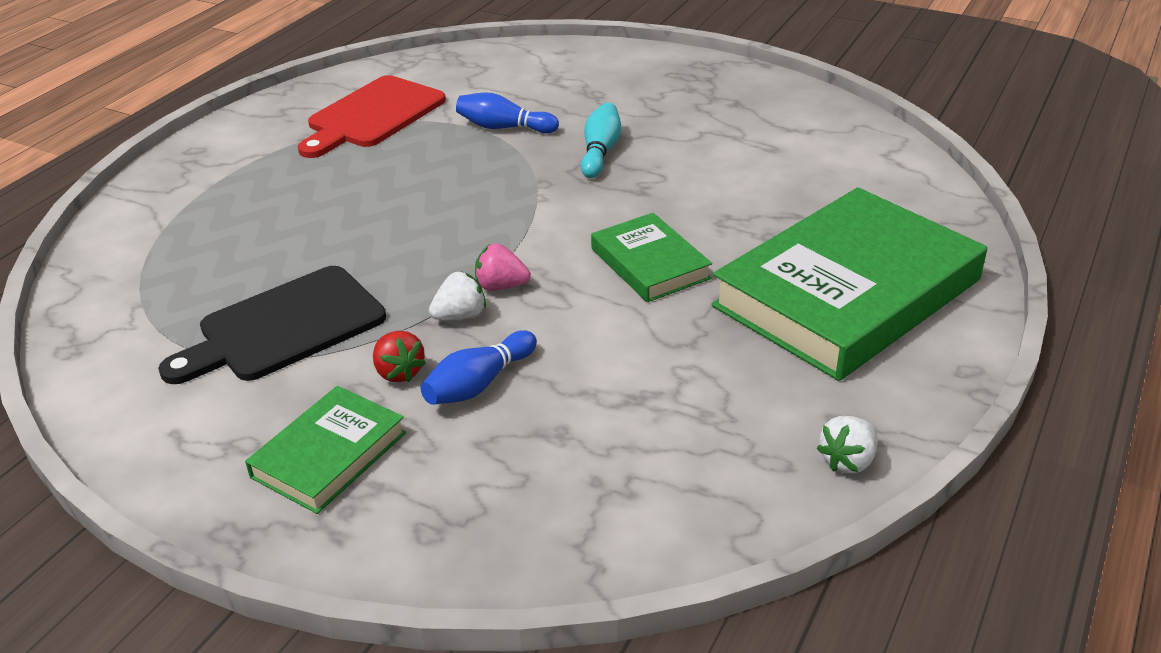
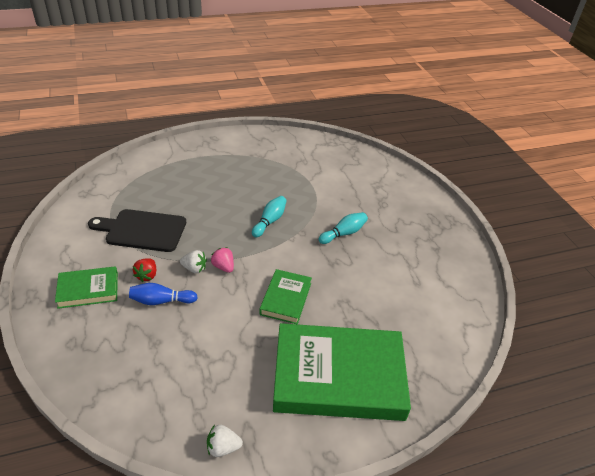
camera: 40 degrees right, 5 degrees up
red cutting board [298,75,446,158] -> none
blue bowling pin [456,92,559,133] -> none
none -> turquoise bowling pin [252,196,287,238]

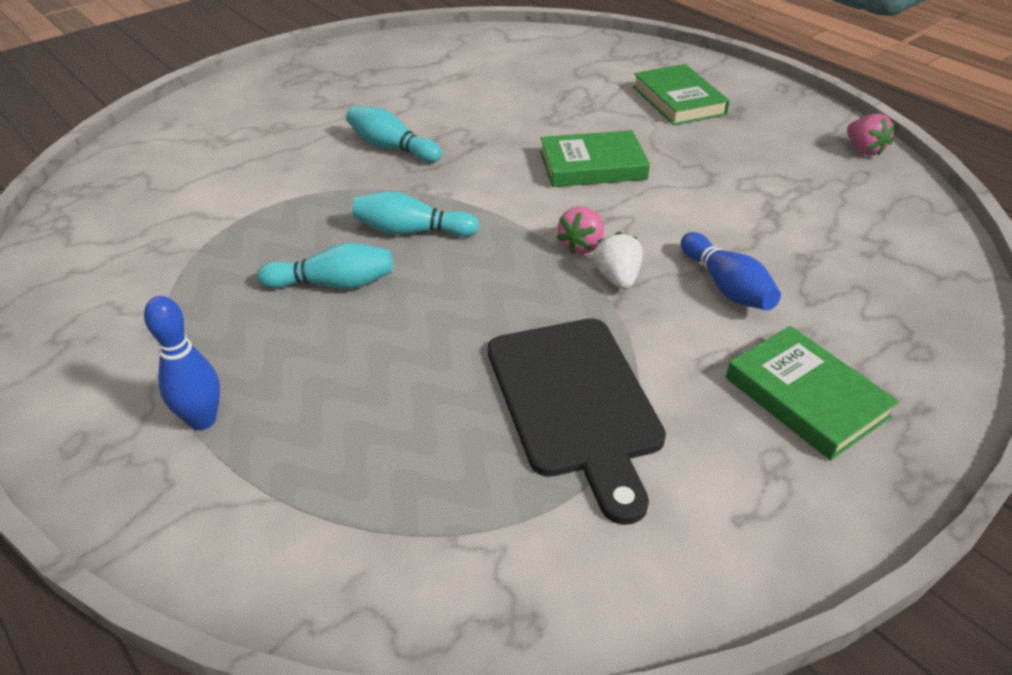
camera: 110 degrees left, 0 degrees up
red strawberry [133,258,156,282] -> none
white strawberry [207,425,243,457] -> pink strawberry [847,114,895,156]
green book [273,323,411,421] -> green book [633,64,730,125], size x0.49
none -> blue bowling pin [144,296,220,430]
none -> turquoise bowling pin [257,243,393,289]

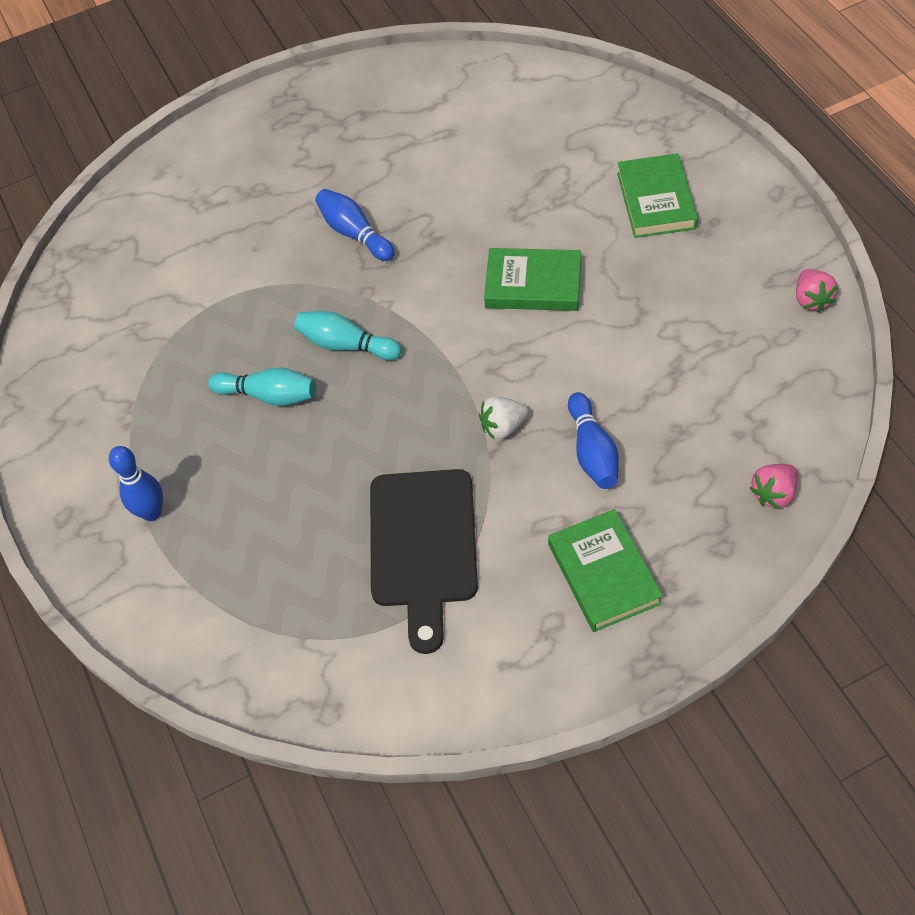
camera: 20 degrees right, 15 degrees up
turquoise bowling pin [346,106,442,163] -> blue bowling pin [315,189,395,261]
pink strawberry [557,206,604,254] -> pink strawberry moved to [750,464,797,509]
white strawberry [593,232,643,290] -> white strawberry turned 120 degrees counterclockwise [479,396,529,440]

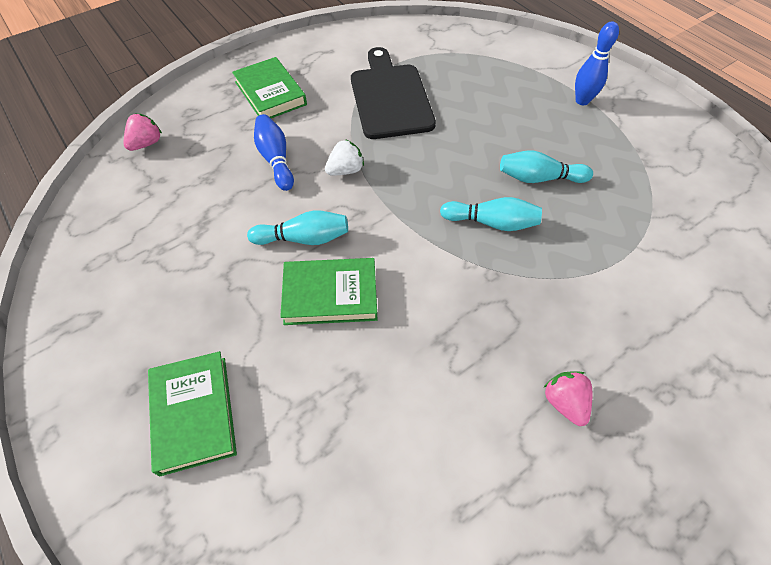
camera: 165 degrees right, 0 degrees up
blue bowling pin [315,189,395,261] -> none
pink strawberry [796,269,838,313] -> pink strawberry moved to [543,371,592,426]
none -> turquoise bowling pin [247,210,348,245]

